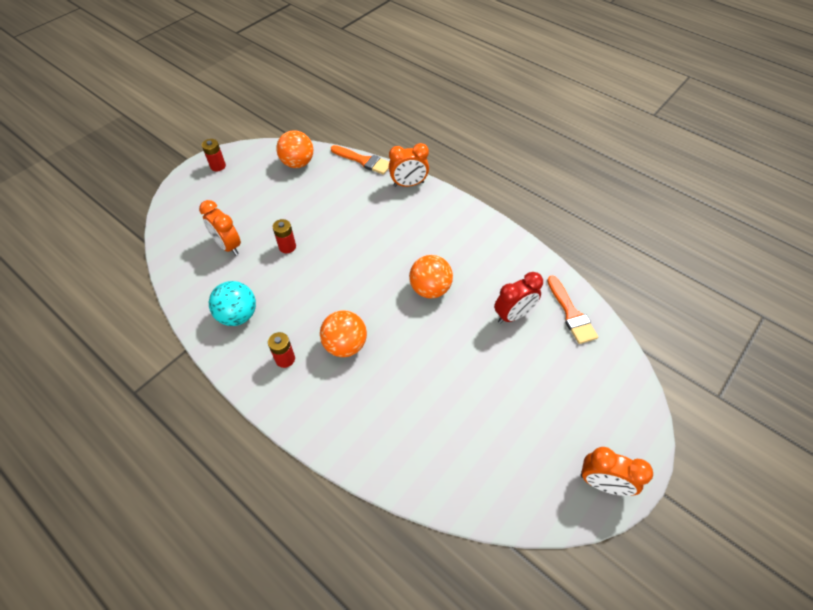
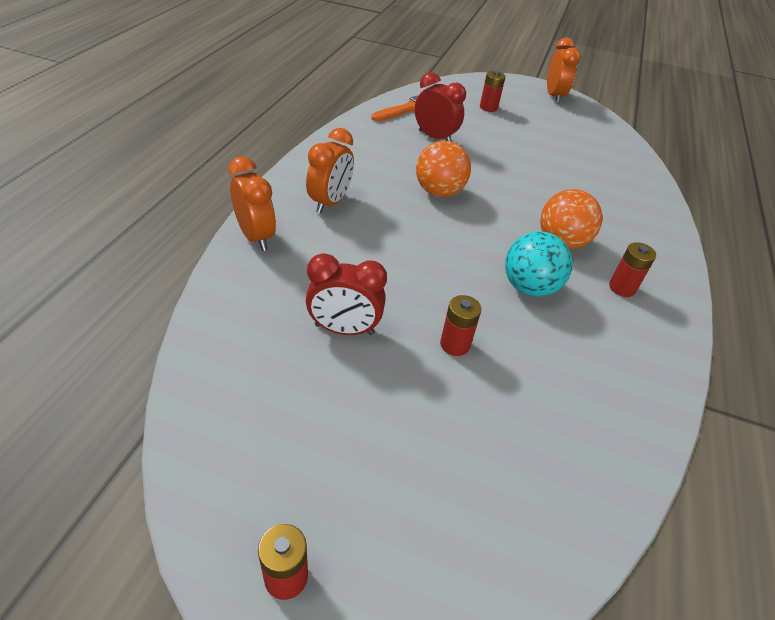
camera: 115 degrees left, 10 degrees down
orange clock [199,200,241,255] -> orange clock moved to [306,128,354,214]
turquoise ball [209,281,256,326] -> turquoise ball moved to [505,231,573,297]
orange ball [276,130,313,168] -> none
orange brush [331,145,389,175] -> none
none -> red clock [306,253,387,335]
none -> red battery [480,71,505,112]

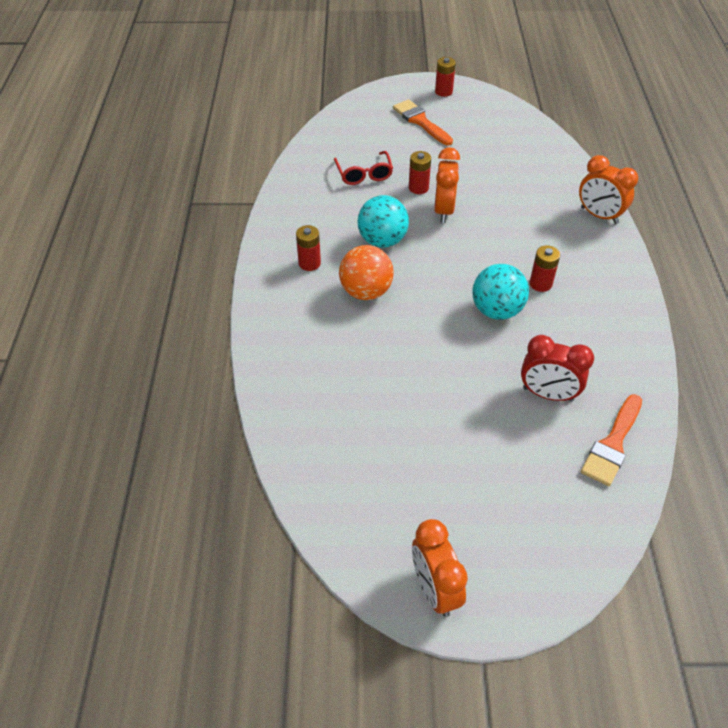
camera: 165 degrees right, 5 degrees up
orange clock [306,128,354,214] -> orange clock moved to [434,147,460,223]
red clock [306,253,387,335] -> none
orange ball [416,141,471,197] -> turquoise ball [472,264,529,320]
red battery [480,71,505,112] -> red battery moved to [530,245,560,292]
none -> red glasses [334,151,393,185]
none -> orange brush [393,99,453,145]

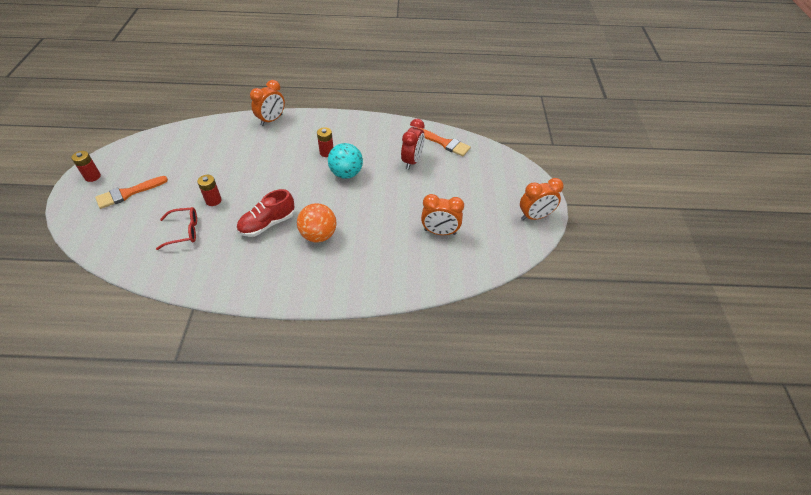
camera: 90 degrees left, 0 degrees up
red battery [296,225,321,271] -> none
turquoise ball [357,195,409,247] -> red shoe [237,189,295,237]
orange clock [434,147,460,223] -> orange clock moved to [421,194,464,235]

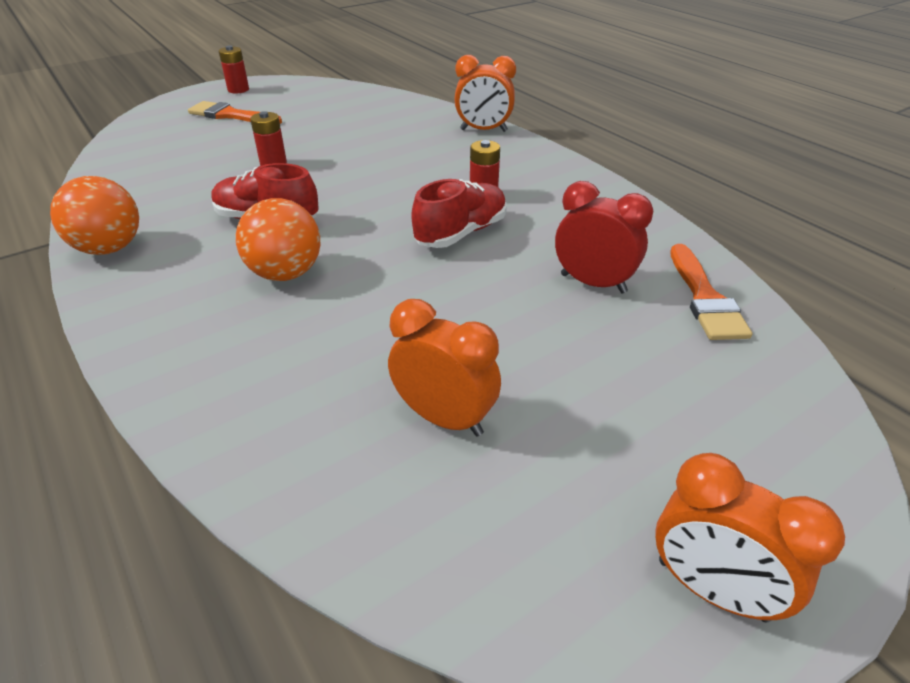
camera: 55 degrees right, 10 degrees down
red glasses [156,207,197,250] -> none
turquoise ball [328,143,363,179] -> red shoe [411,179,507,248]
red clock [401,119,425,169] -> red clock turned 135 degrees counterclockwise [555,181,653,293]
orange clock [421,194,464,235] -> orange clock turned 150 degrees clockwise [388,299,501,436]
none -> orange ball [50,176,139,255]

